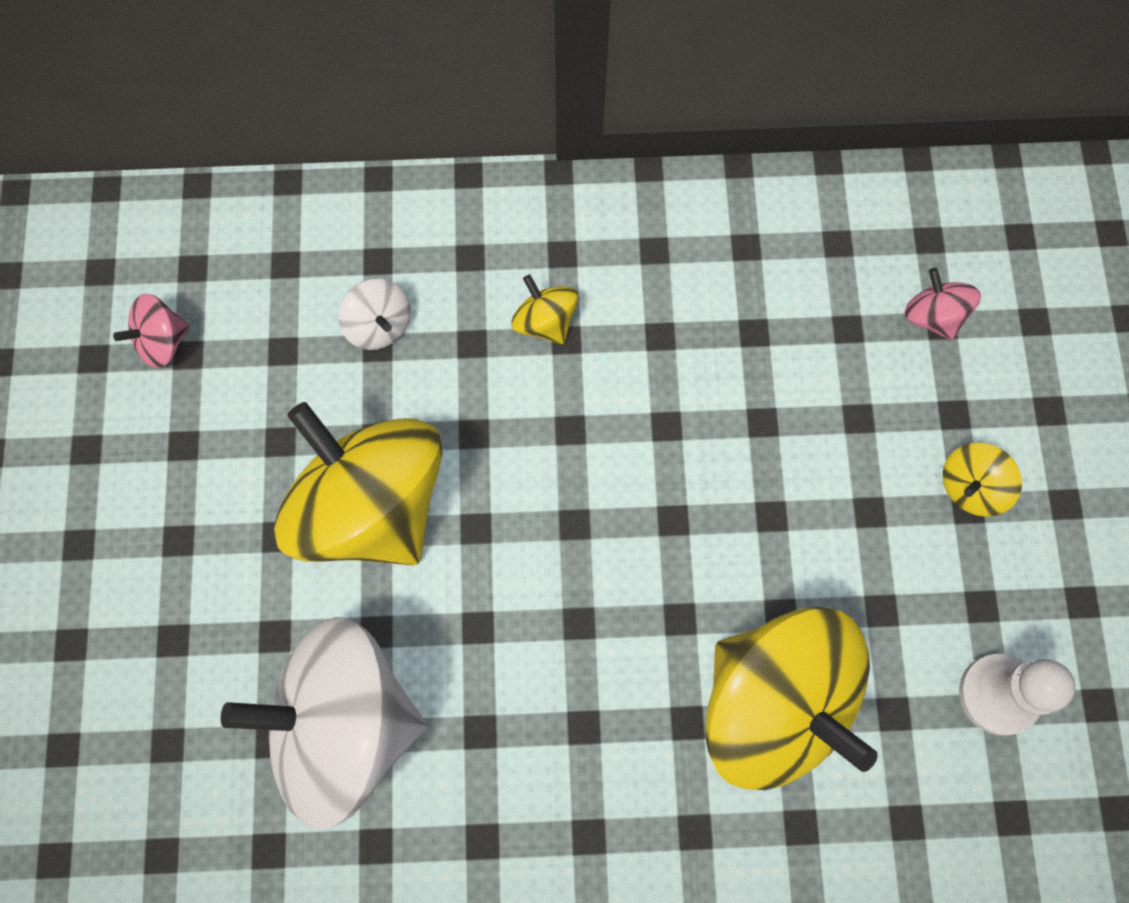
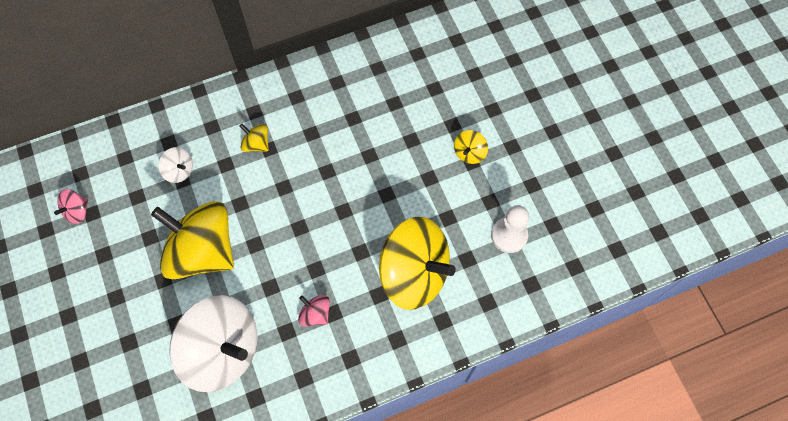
camera: 20 degrees left, 5 degrees down
white spinning top [221,617,426,830] -> white spinning top turned 135 degrees counterclockwise [169,295,257,392]
pink spinning top [904,268,981,340] -> pink spinning top moved to [298,295,330,326]

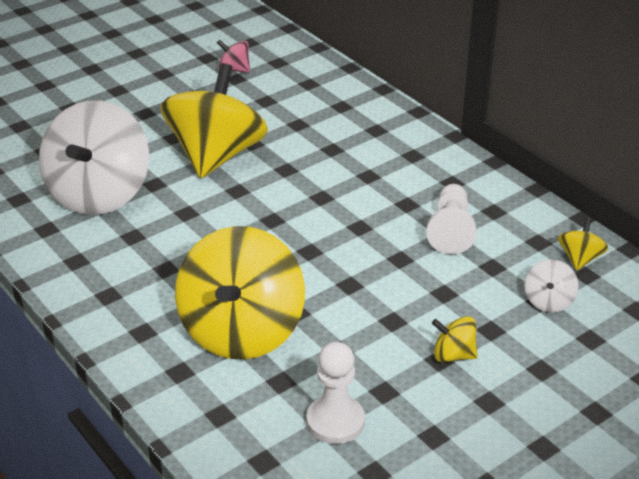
camera: 75 degrees right, 30 degrees down
white spinning top [158,147,193,183] -> white spinning top moved to [524,260,579,313]
yellow spinning top [239,124,269,152] -> yellow spinning top moved to [558,217,608,270]
pink spinning top [298,295,330,326] -> none
none -> white pawn [426,184,477,254]

